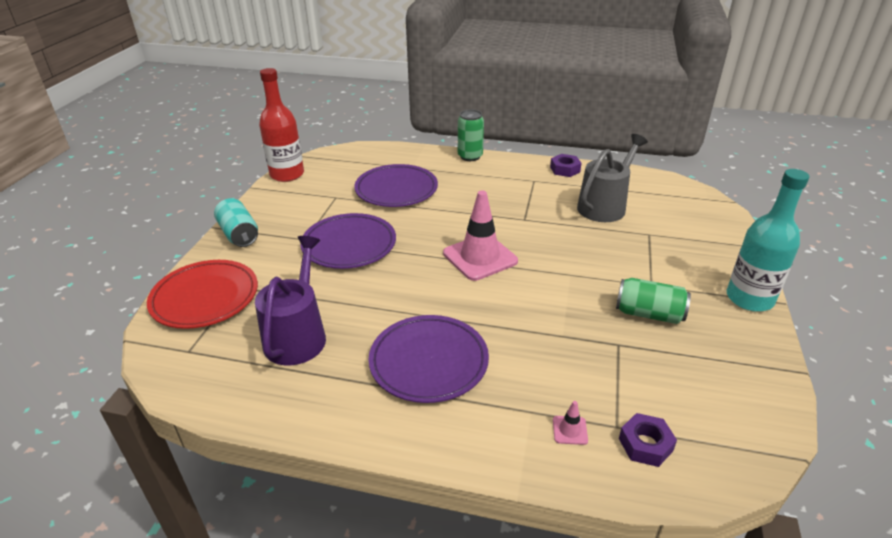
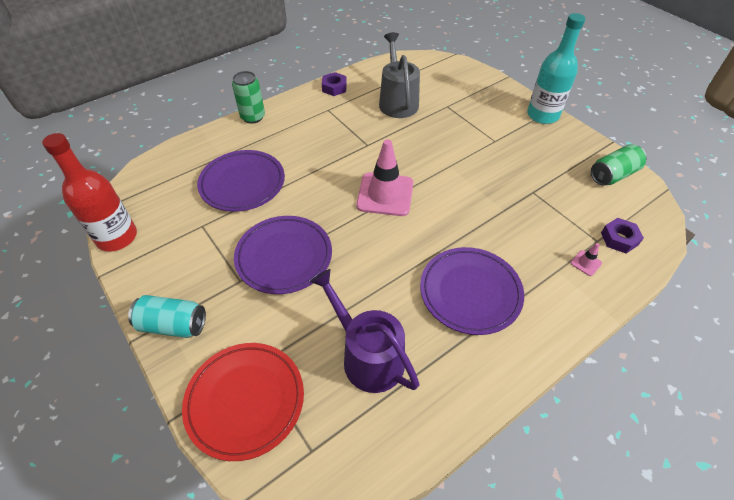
camera: 50 degrees left, 15 degrees up
green can [616,278,691,324] -> green can moved to [591,144,647,186]

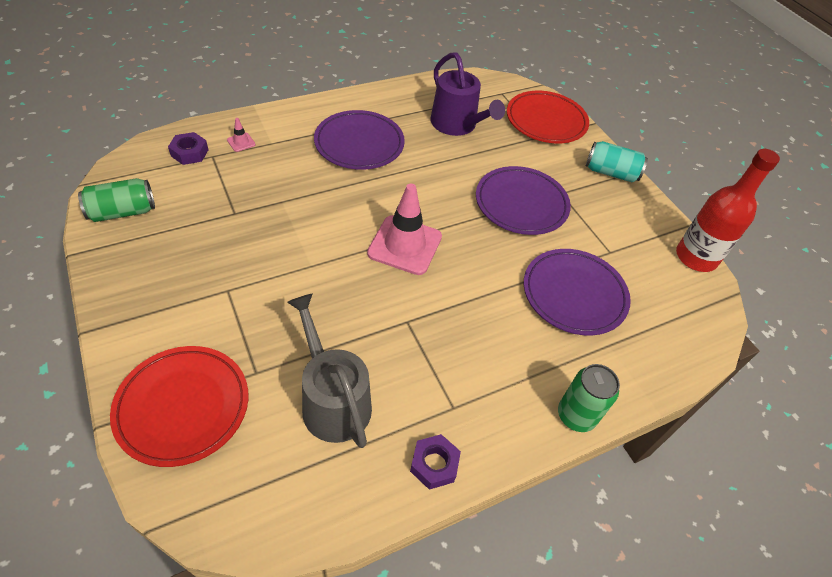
camera: 175 degrees left, 0 degrees up
grey watering can [379,32,420,118] -> grey watering can turned 150 degrees clockwise [287,294,372,448]
turquoise bottle [527,13,585,124] -> none
none -> red plate [110,346,248,467]

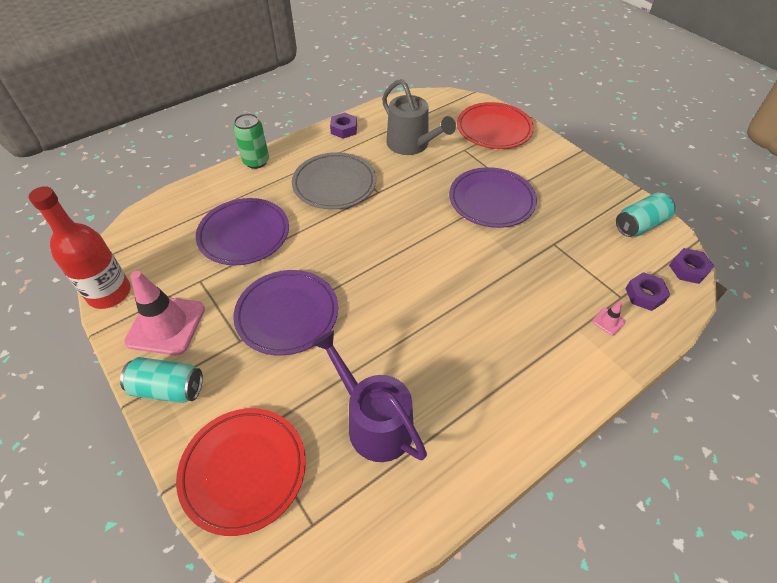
camera: 175 degrees right, 0 degrees up
green can [78,178,155,222] -> turquoise can [616,192,675,237]
purple plate [314,110,405,170] -> purple plate moved to [449,167,537,228]
pink traffic cone [367,184,442,275] -> pink traffic cone moved to [124,271,205,355]
none -> grey plate [292,152,376,209]
none -> purple nut [669,248,714,284]

